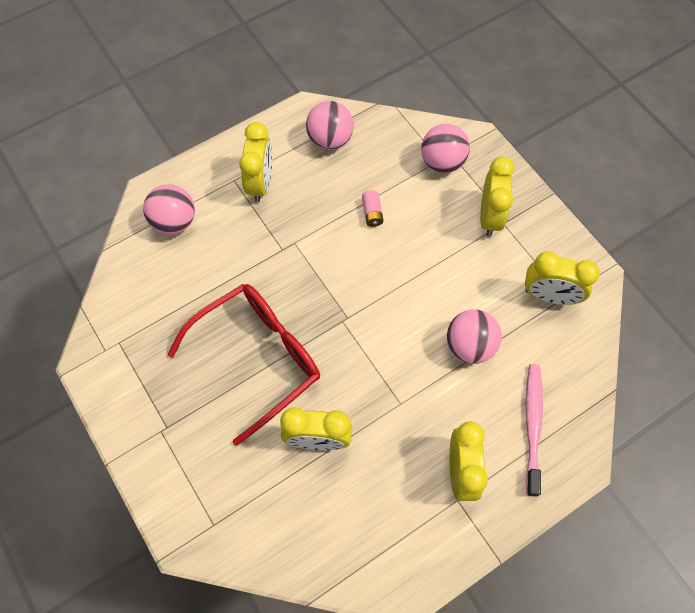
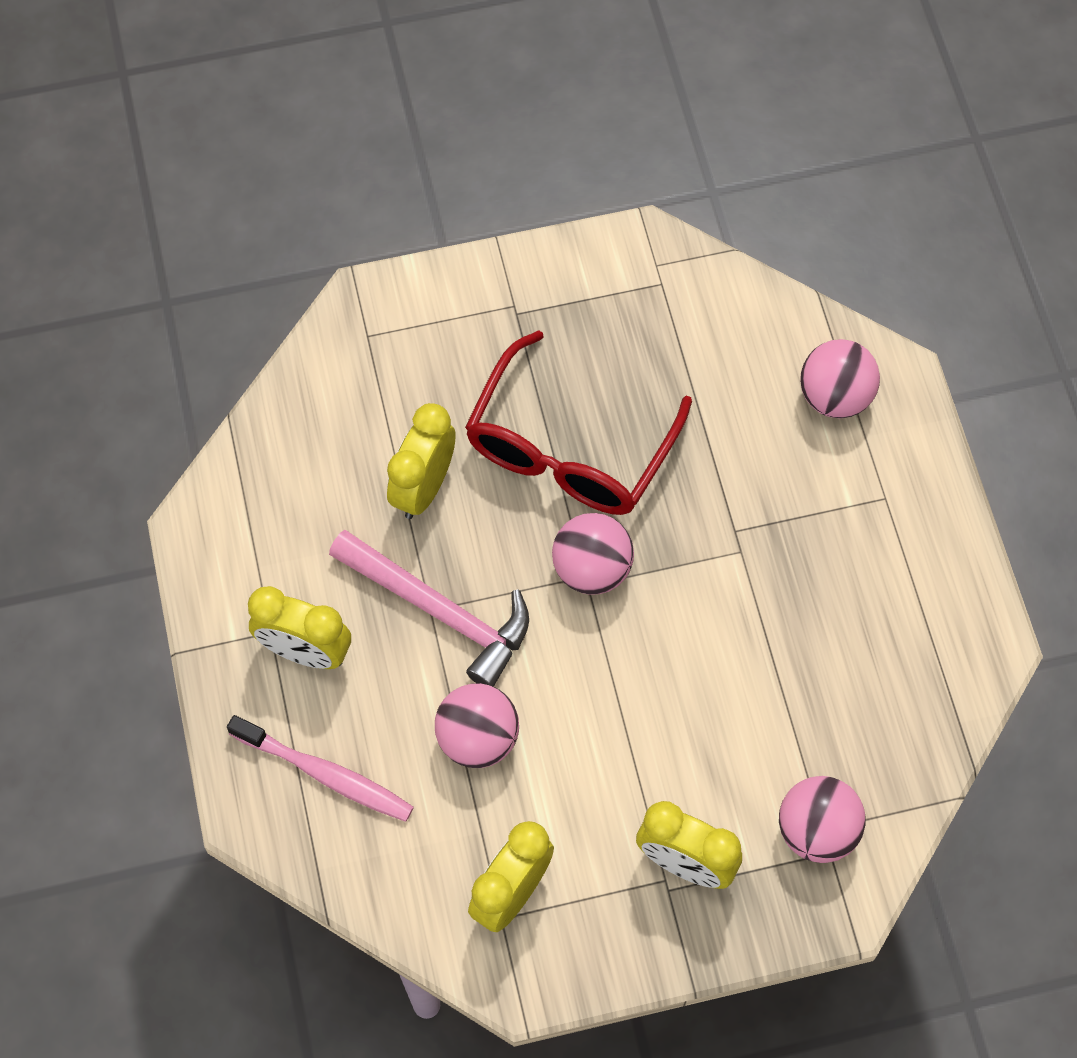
camera: 110 degrees right, 0 degrees up
red glasses [168,284,320,446] -> red glasses turned 45 degrees clockwise [465,330,692,515]
yellow clock [239,122,272,202] -> none
pink ball [306,101,354,150] -> pink ball moved to [552,513,634,595]
pink battery [362,190,384,227] -> none
none -> pink hammer [329,530,529,687]

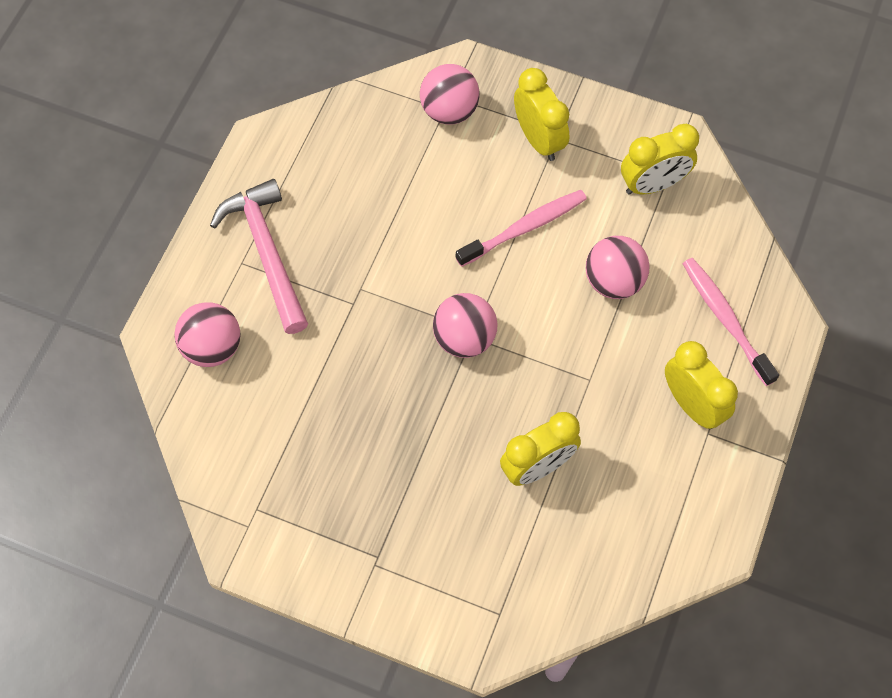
camera: 145 degrees left, 0 degrees up
pink hammer [329,530,529,687] -> pink hammer moved to [210,179,308,334]
red glasses [465,330,692,515] -> none
none -> pink toothbrush [456,190,587,267]

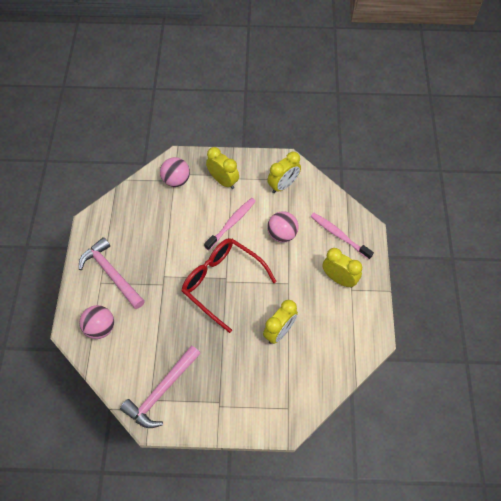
camera: 20 degrees left, 5 degrees down
pink ball [433,293,498,358] -> red glasses [182,238,277,333]
none -> pink hammer [120,345,201,428]

